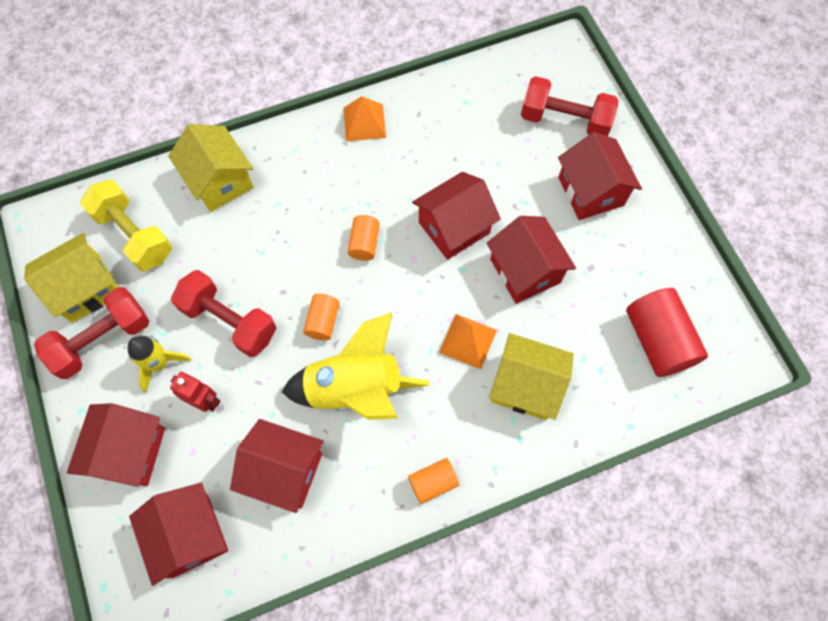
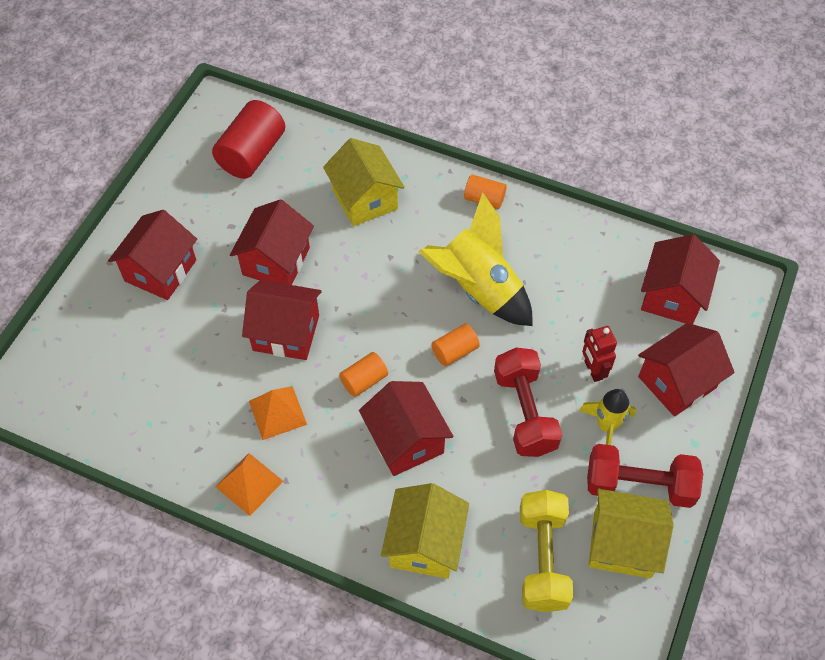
camera: 135 degrees left, 10 degrees down
red house [230,419,324,513] -> red house moved to [359,381,453,476]
orange pyramid [439,314,497,369] -> orange pyramid moved to [249,386,307,440]
red dumbbell [521,76,619,136] -> none

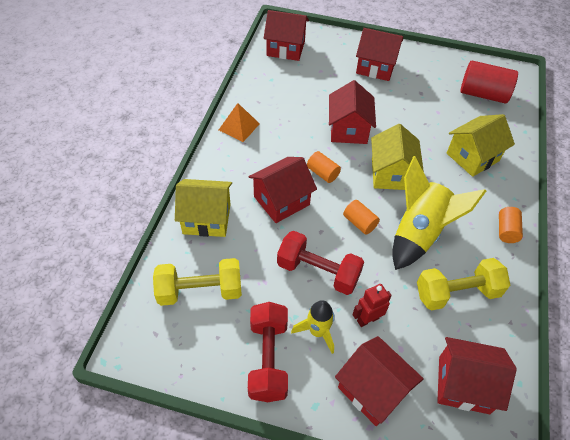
camera: 80 degrees right, 5 degrees down
red house [230,199,314,285] -> red house moved to [263,10,309,61]
orange pyramid [249,386,307,440] -> none
red dumbbell [494,348,562,457] -> red dumbbell turned 45 degrees clockwise [277,231,364,295]
yellow house [589,489,674,578] -> yellow house moved to [371,124,424,190]
none -> yellow dumbbell [417,258,510,311]

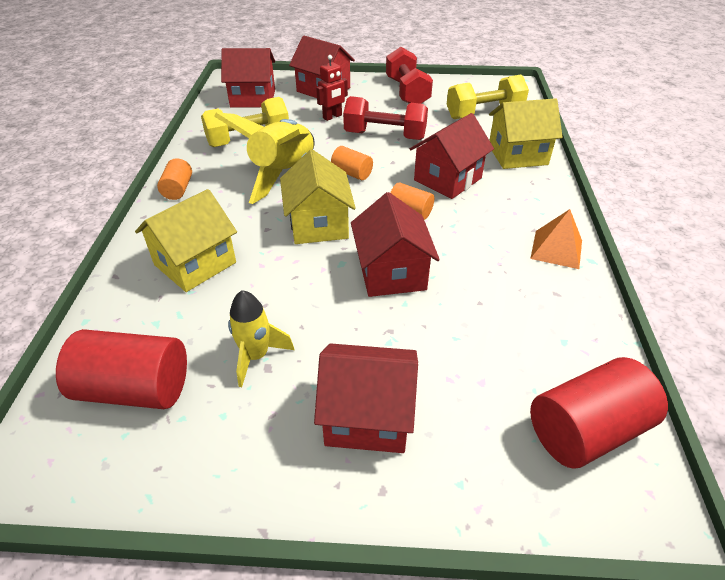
camera: 170 degrees right, 10 degrees down
red house [263,10,309,61] -> red cylinder [530,357,668,469]
yellow rocket [291,300,335,354] -> yellow rocket moved to [228,290,294,387]

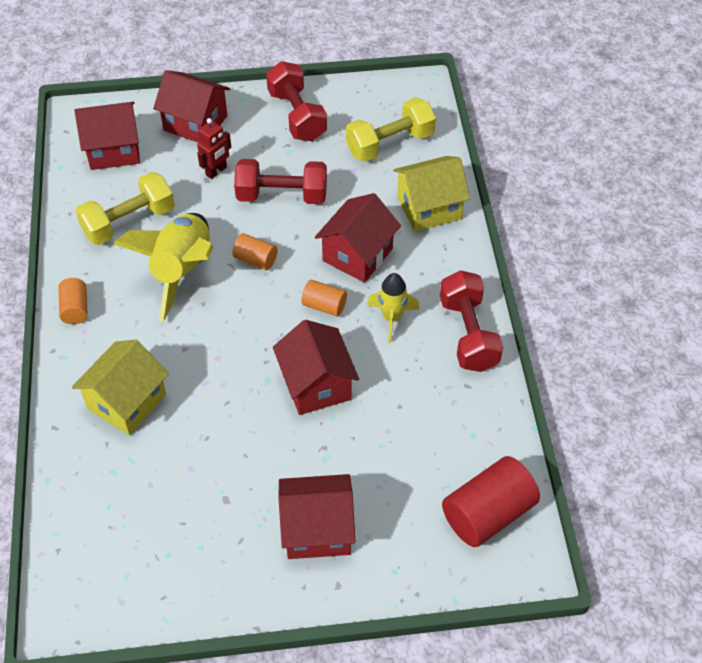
camera: 10 degrees left, 10 degrees up
red cylinder [56,329,187,409] -> none
yellow rocket [228,290,294,387] -> yellow rocket moved to [367,273,419,343]
yellow house [280,149,356,244] -> none
orange pyramid [530,209,582,269] -> red dumbbell [440,270,503,372]

